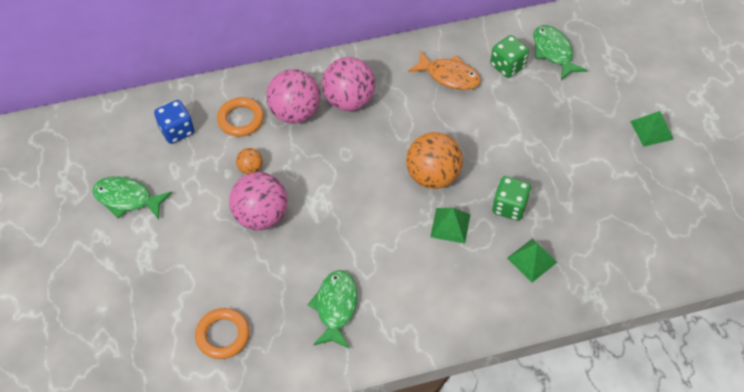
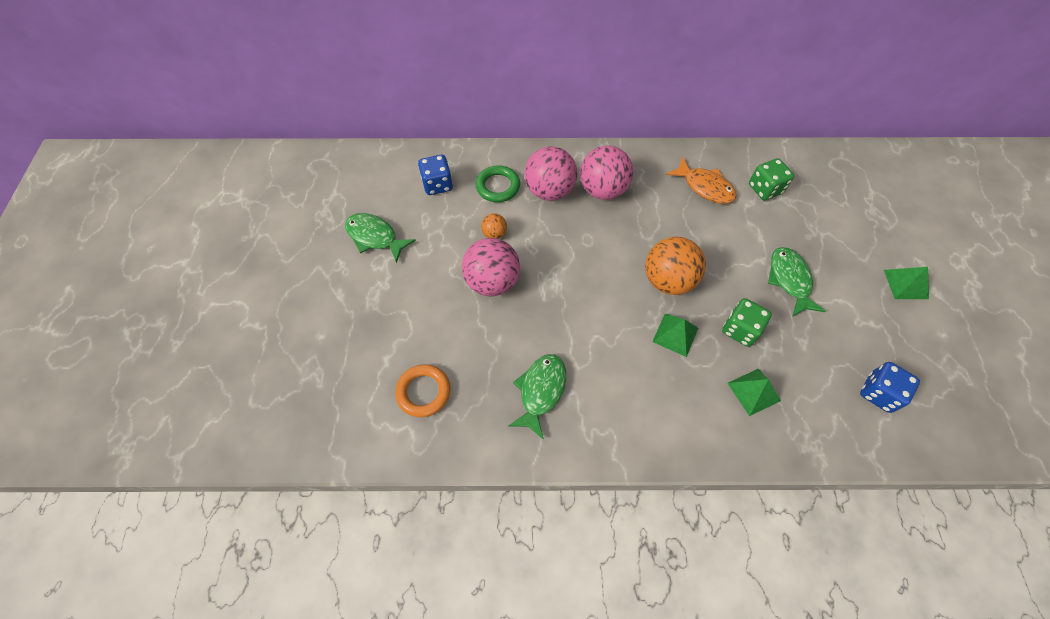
camera: 15 degrees right, 5 degrees up
orange ring [217,97,264,137] -> green ring [476,165,520,202]
green fish [533,25,588,81] -> green fish moved to [768,247,826,317]
none -> blue dice [860,362,920,413]

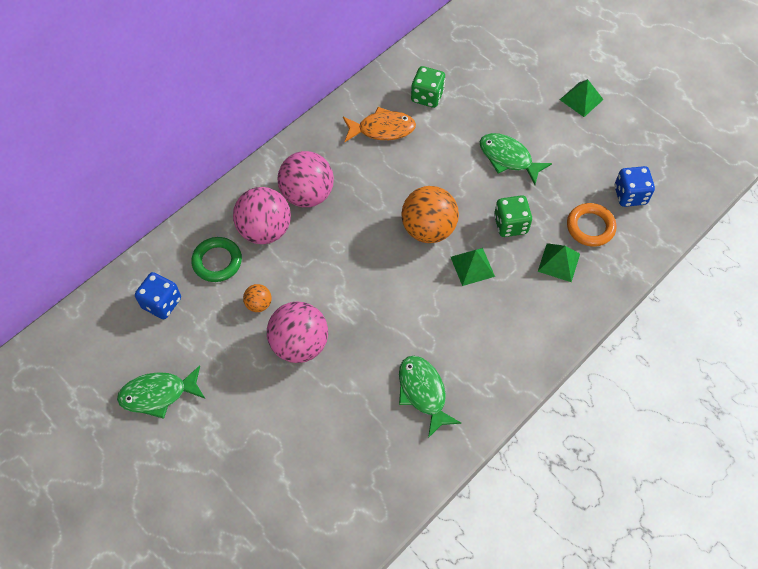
camera: 45 degrees left, 0 degrees up
orange ring [395,364,450,417] -> orange ring moved to [567,203,617,247]

